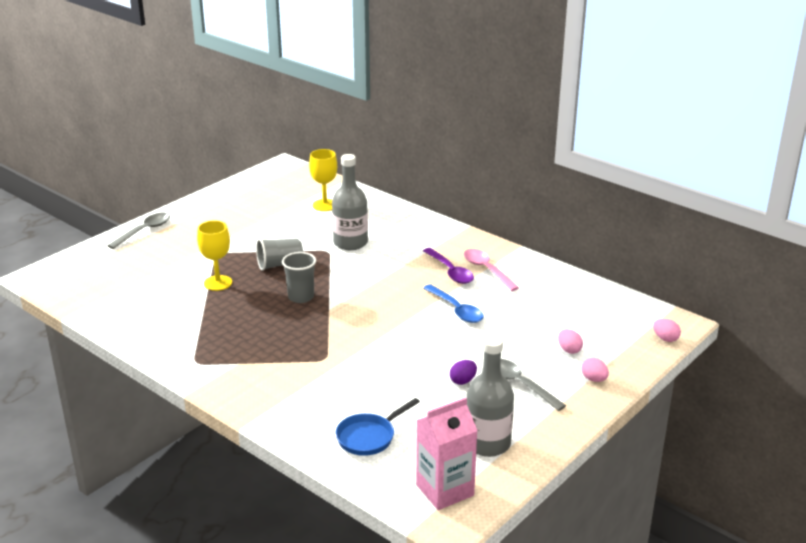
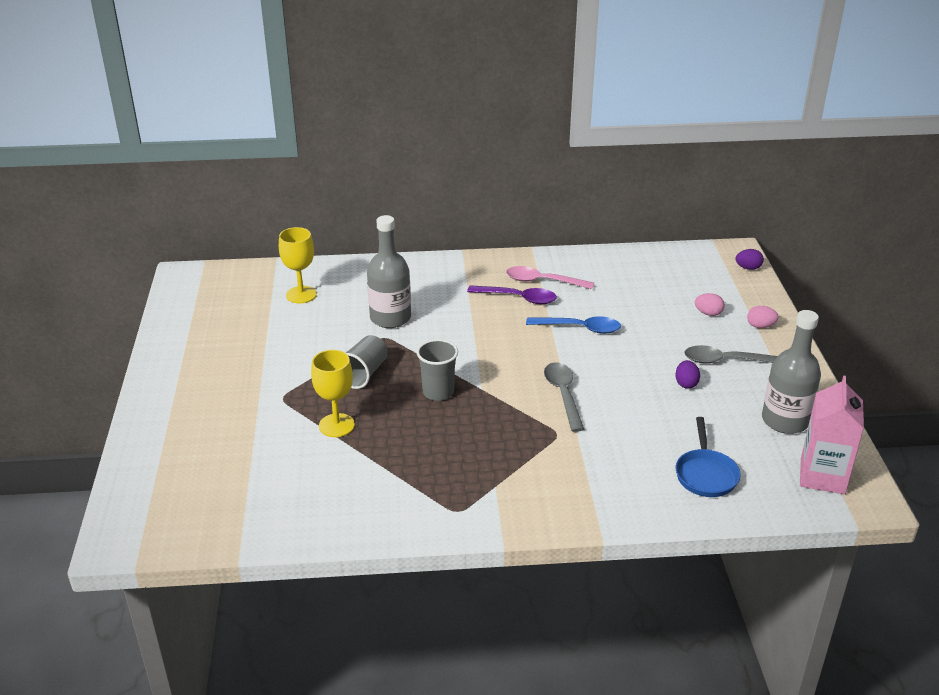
camera: 45 degrees left, 5 degrees up
grey spoon [107,213,170,249] -> grey spoon moved to [544,362,584,432]
pink egg [653,319,681,342] -> purple egg [736,249,764,270]

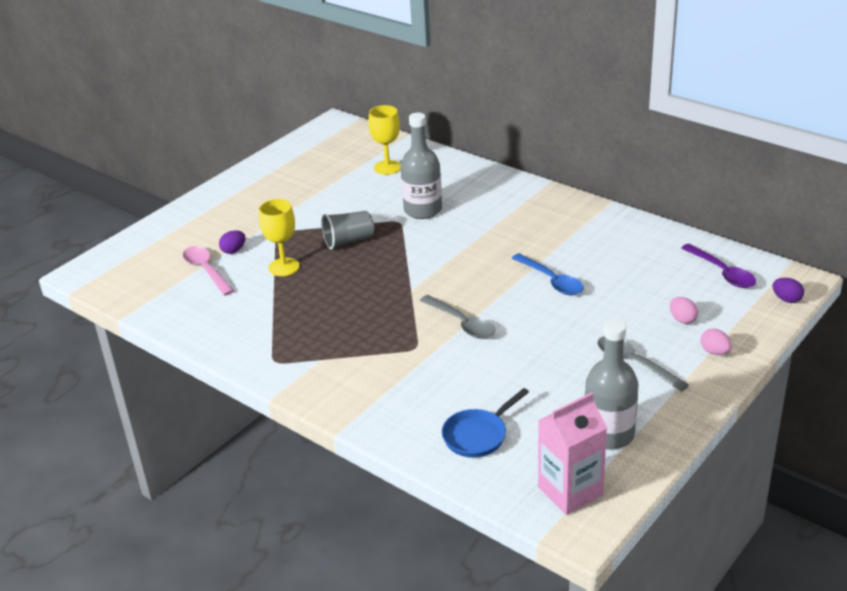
camera: 45 degrees right, 0 degrees up
grey cup [417,339,458,401] -> none
purple spoon [467,285,557,304] -> purple spoon moved to [681,244,756,288]
pink spoon [506,266,594,289] -> pink spoon moved to [183,246,234,296]
grey spoon [544,362,584,432] -> grey spoon turned 105 degrees clockwise [420,295,495,339]
purple egg [675,360,700,389] -> purple egg moved to [219,231,246,254]

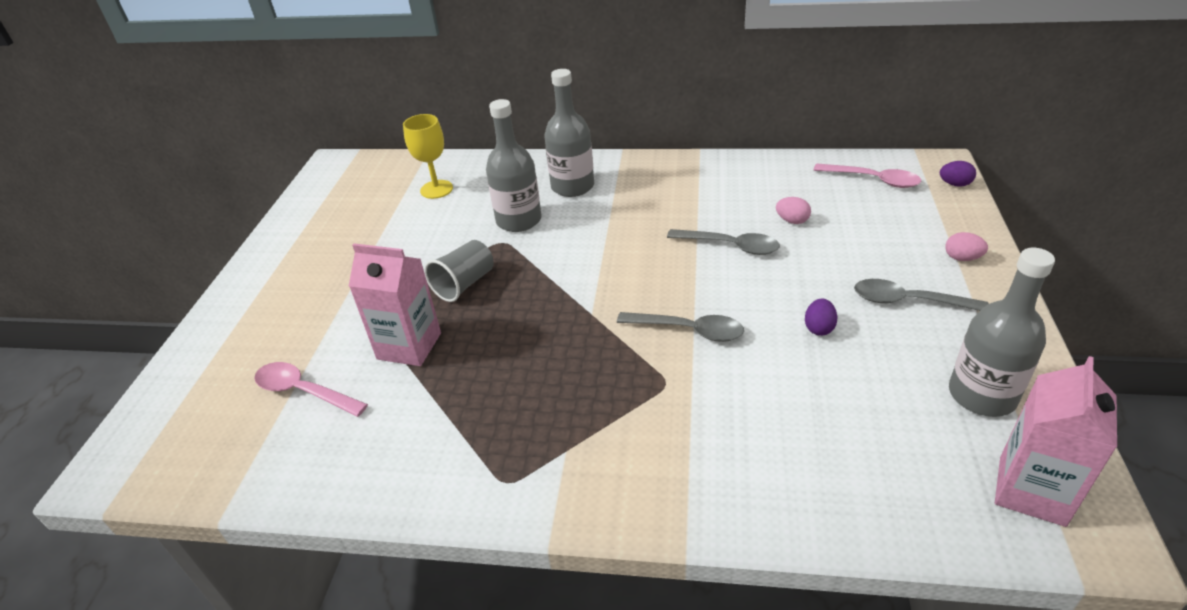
camera: 30 degrees left, 5 degrees up
purple egg [219,231,246,254] -> purple egg moved to [805,298,838,336]
yellow goblet [259,199,300,276] -> pink carton [349,243,441,366]
blue pan [442,388,529,458] -> none
blue spoon [512,253,584,295] -> grey spoon [667,229,780,255]
pink egg [670,297,698,324] -> pink egg moved to [776,197,811,224]
purple spoon [681,244,756,288] -> pink spoon [814,163,921,188]
none -> grey bottle [544,69,594,197]

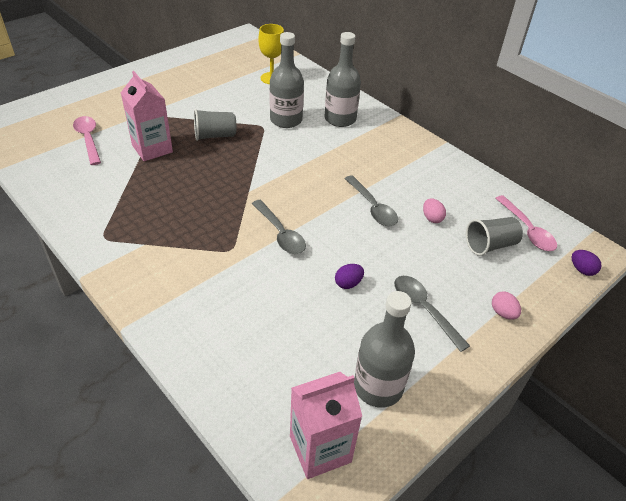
camera: 35 degrees right, 5 degrees up
none -> grey cup [466,217,523,256]

